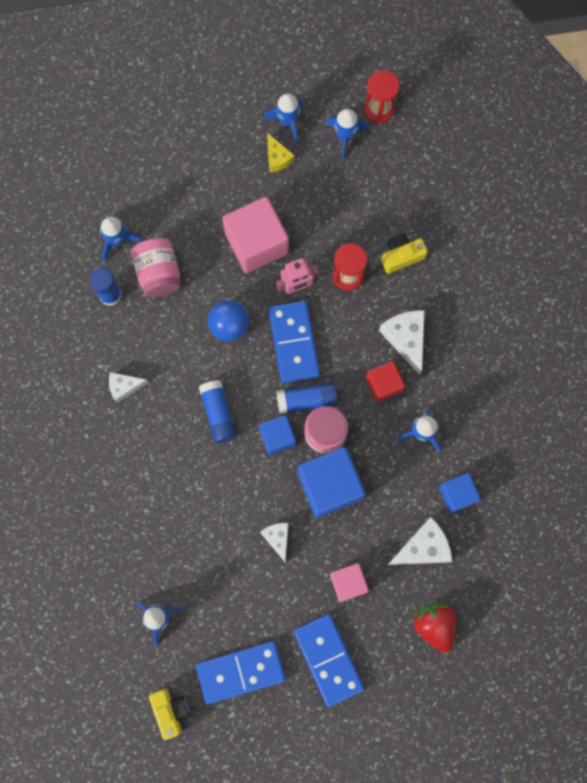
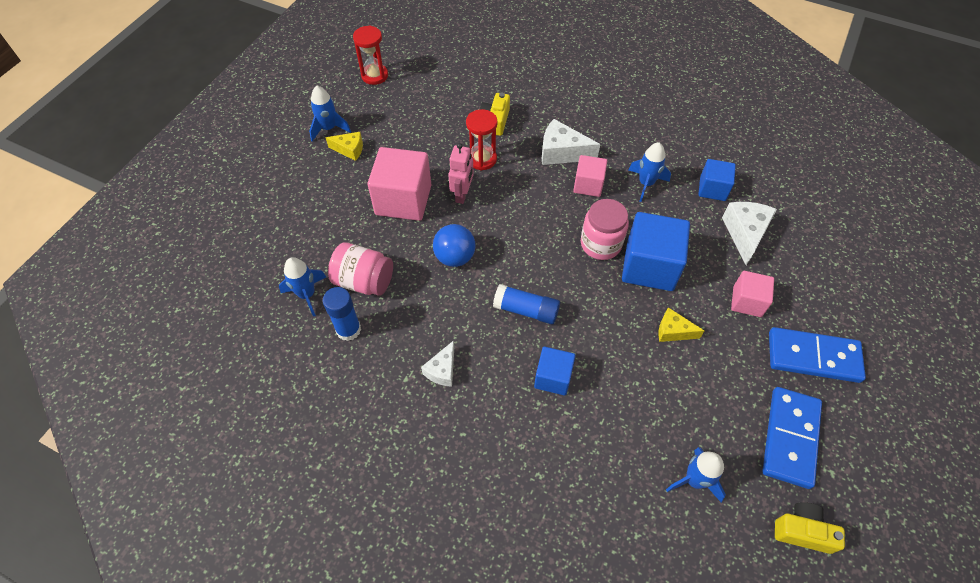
camera: 55 degrees left, 20 degrees down
blue cube [259,415,296,455] -> blue cube moved to [534,347,575,395]
white cheese [260,523,289,562] -> yellow cheese [659,307,704,342]
blue domino [269,301,320,383] -> none
blue glue stick [276,382,338,414] -> none
blue rocket [325,109,368,160] -> none
red cube [366,361,405,403] -> pink cube [573,155,607,197]
red strawberry [413,602,456,653] -> none

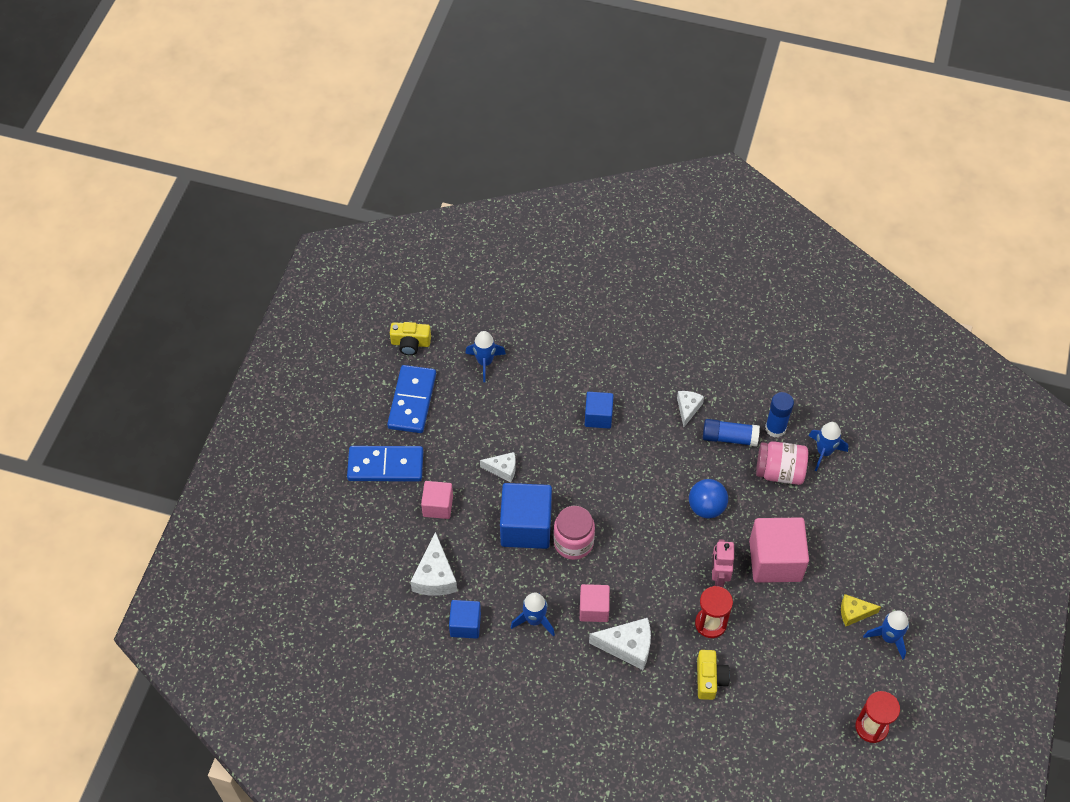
camera: 170 degrees right, 0 degrees up
blue glue stick [493,284,560,324] -> blue glue stick moved to [703,419,760,447]
yellow cheese [659,307,704,342] -> white cheese [480,452,516,482]

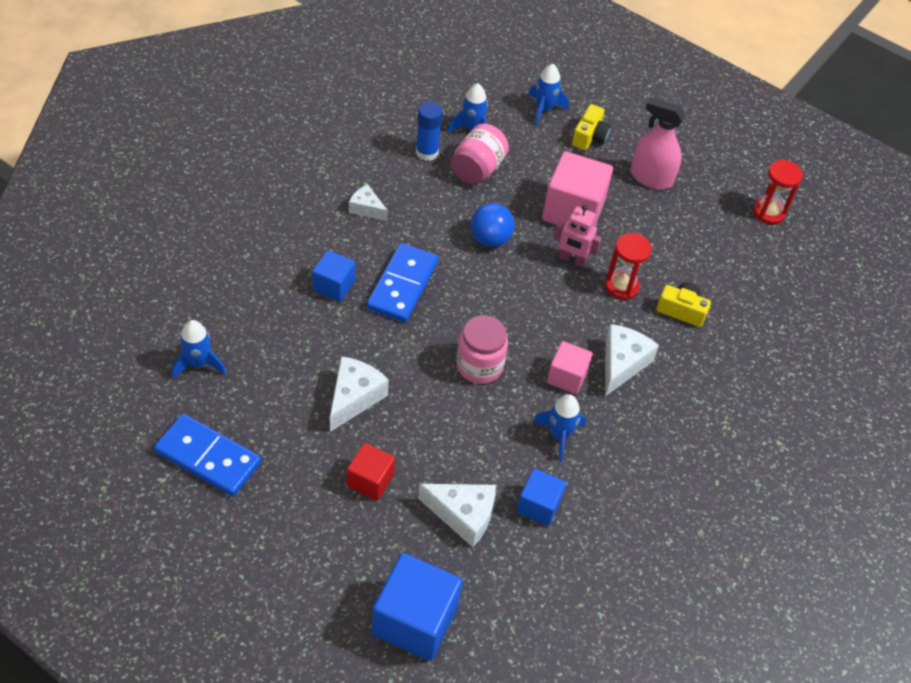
camera: 75 degrees left, 5 degrees down
blue domino [347,446,423,482] -> blue domino moved to [367,243,439,322]
yellow camera [390,322,431,355] -> yellow camera moved to [572,104,611,150]
pink cube [421,481,453,519] -> red cube [347,443,395,501]
white cheese [480,452,516,482] -> white cheese [330,356,389,432], size x1.60
blue cube [500,483,552,549] -> blue cube moved to [372,553,463,661]
blue glue stick [703,419,760,447] -> none
yellow cheese [841,594,881,626] -> pink spray bottle [630,97,686,189]
blue rocket [863,610,909,660] -> blue rocket moved to [528,64,569,126]

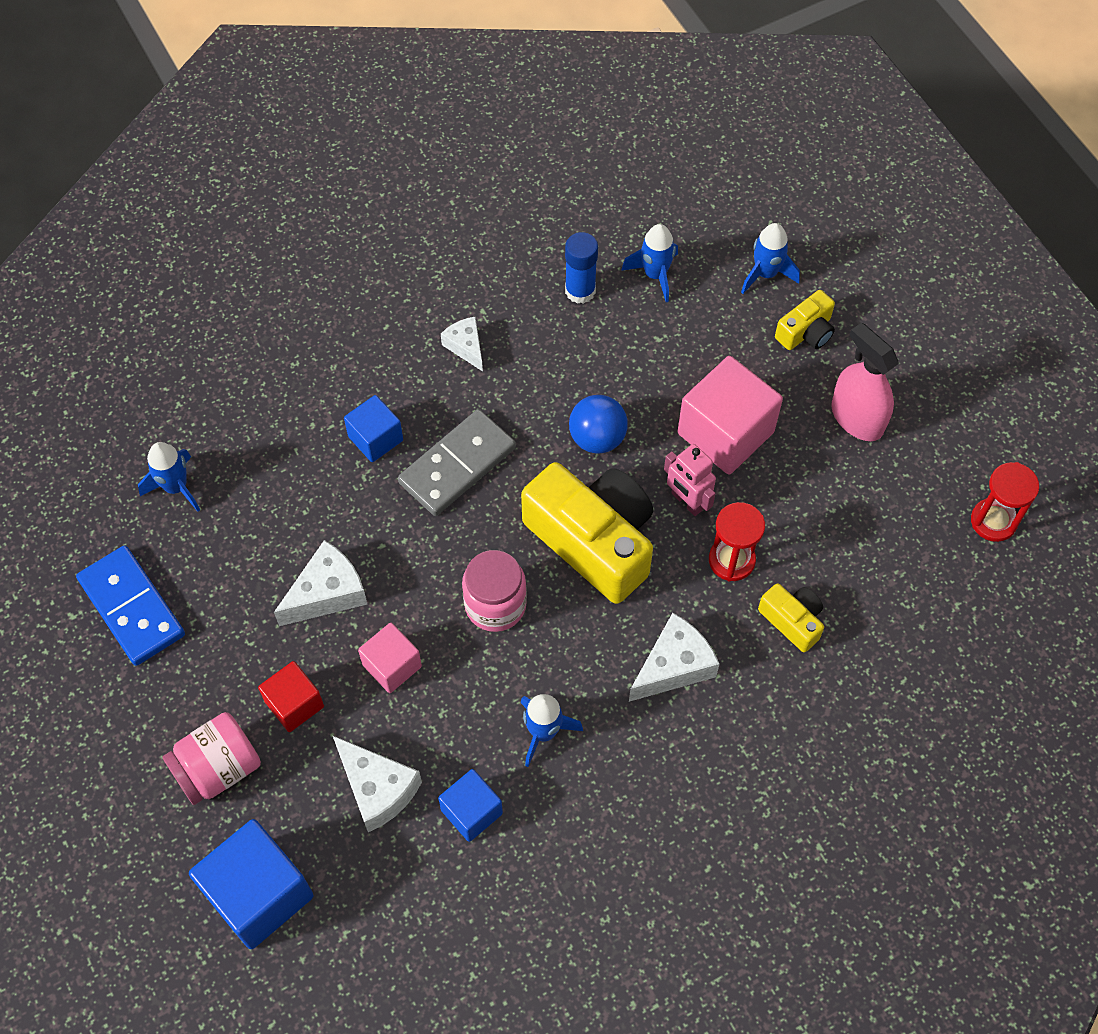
camera: 30 degrees right, 10 degrees up
blue domino [367,243,439,322] -> grey domino [398,409,516,516]
pink jar [451,123,509,184] -> pink jar moved to [162,712,261,805]
pink cube [547,341,593,394] -> pink cube moved to [358,623,422,693]
none -> yellow camera [521,462,653,604]

